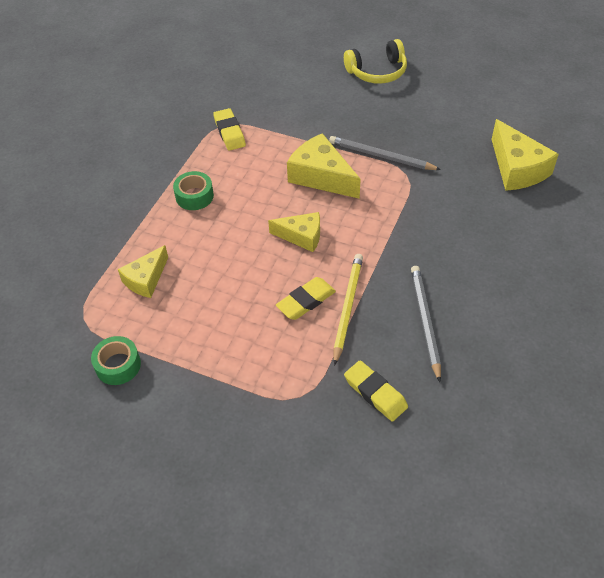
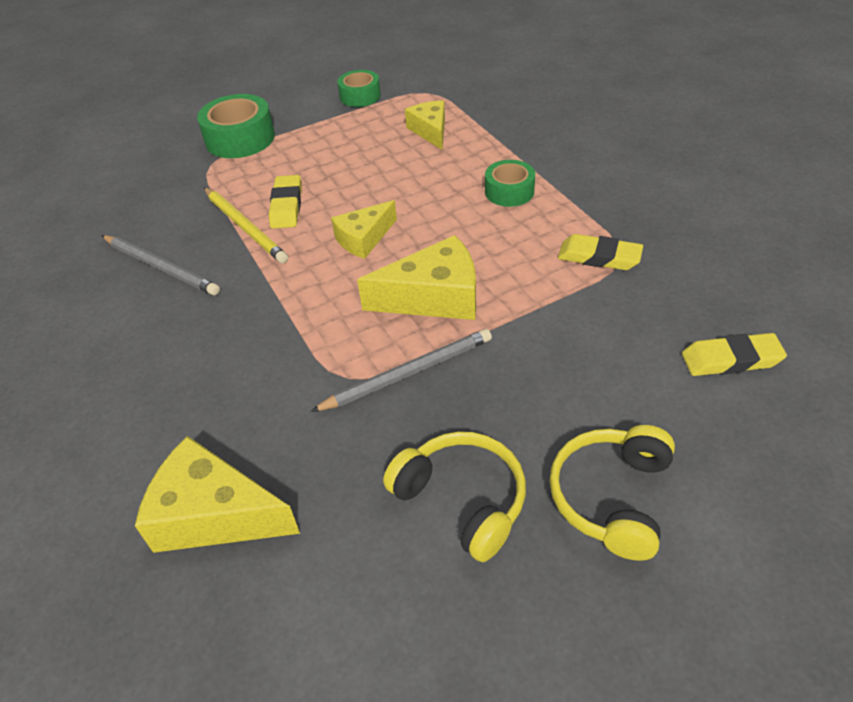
camera: 130 degrees right, 5 degrees down
yellow eraser [344,360,408,421] -> yellow eraser moved to [682,333,787,376]
none -> green tape [197,94,275,158]
none -> yellow headphones [383,432,526,562]

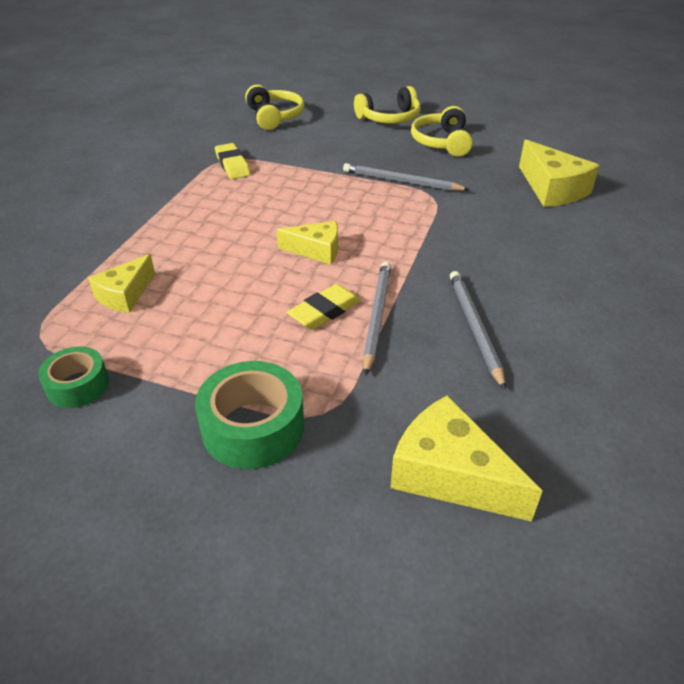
camera: 135 degrees left, 5 degrees down
yellow pencil [204,187,288,263] -> grey pencil [363,262,391,375]
yellow cheese [357,235,476,320] -> yellow cheese moved to [390,395,543,522]
green tape [485,160,535,207] -> none
yellow eraser [682,333,787,376] -> yellow headphones [245,85,304,130]

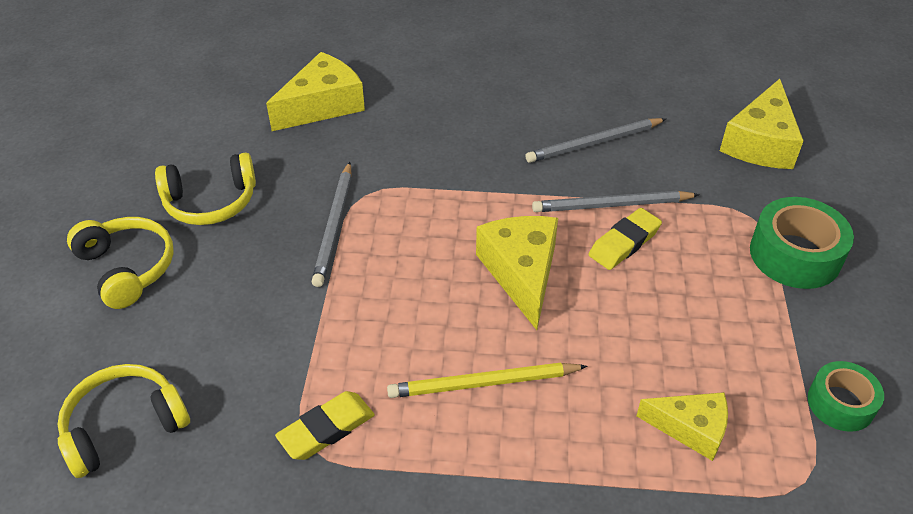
camera: 105 degrees left, 5 degrees up
yellow cheese [277,221,338,265] -> yellow cheese [476,216,558,330], size x1.55
yellow eraser [287,284,361,330] -> yellow eraser turned 75 degrees counterclockwise [589,208,662,270]
none -> yellow pencil [387,363,588,398]

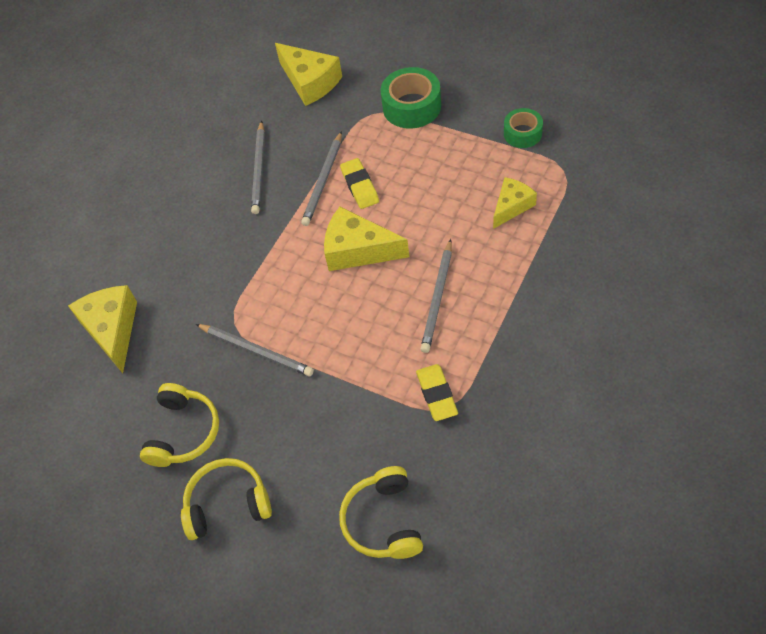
camera: 60 degrees left, 10 degrees up
yellow pencil [387,363,588,398] -> grey pencil [421,239,452,353]

